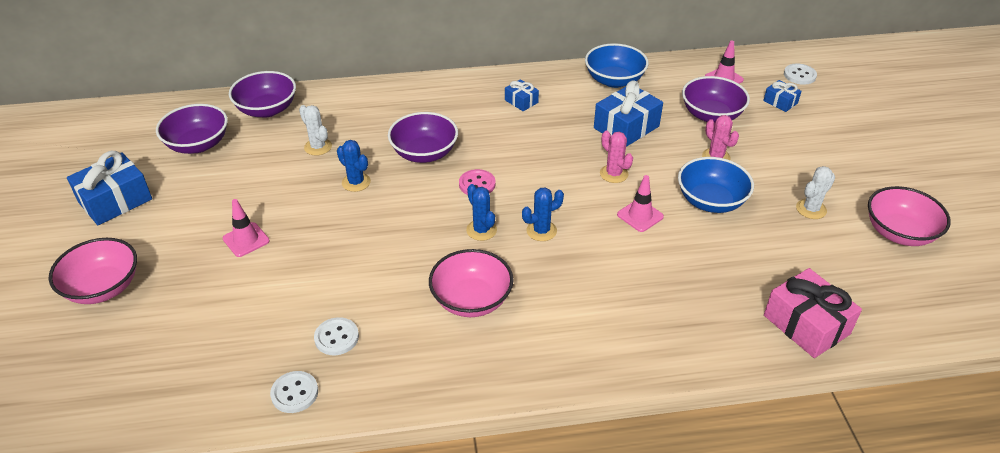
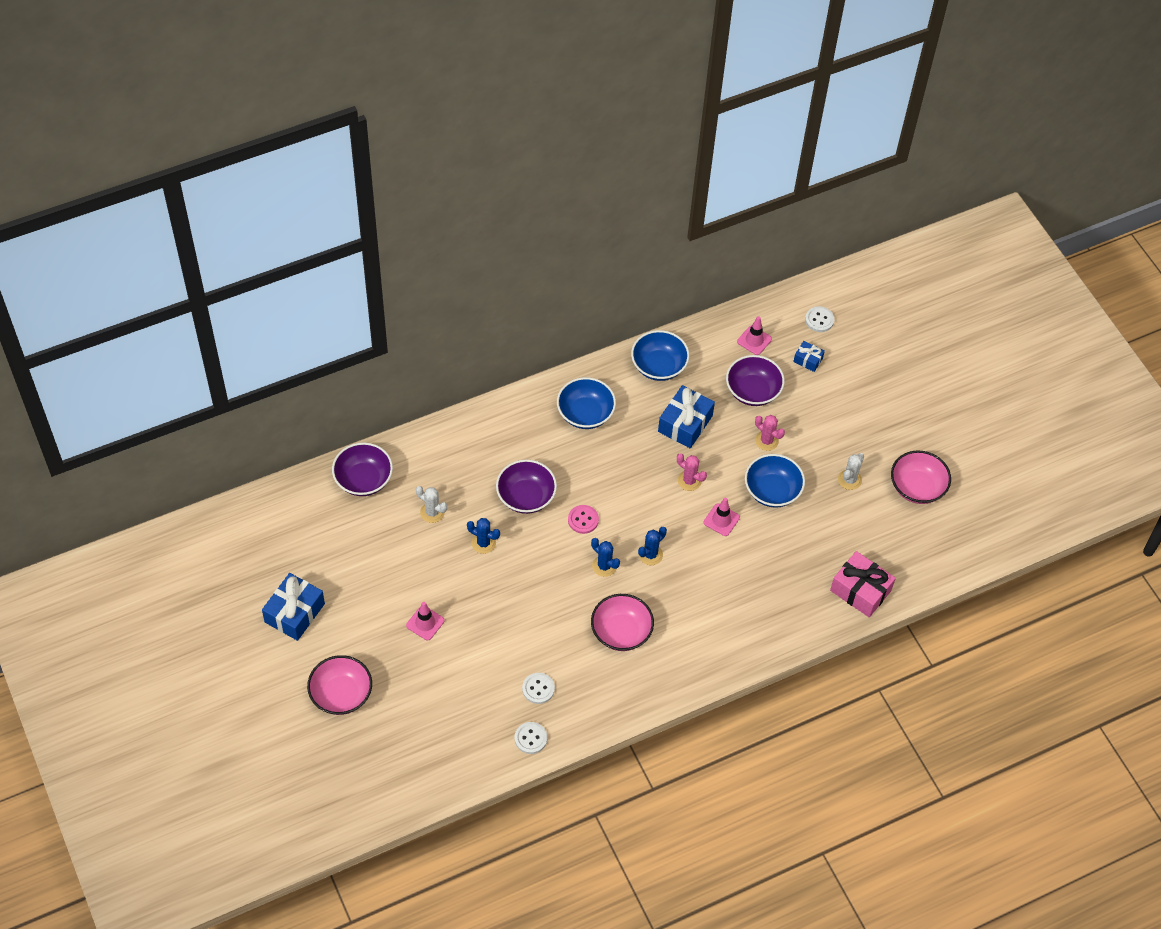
camera: 20 degrees left, 15 degrees up
purple bowl [156,104,228,154] -> none
blue gift [505,79,539,111] -> blue bowl [557,377,616,429]

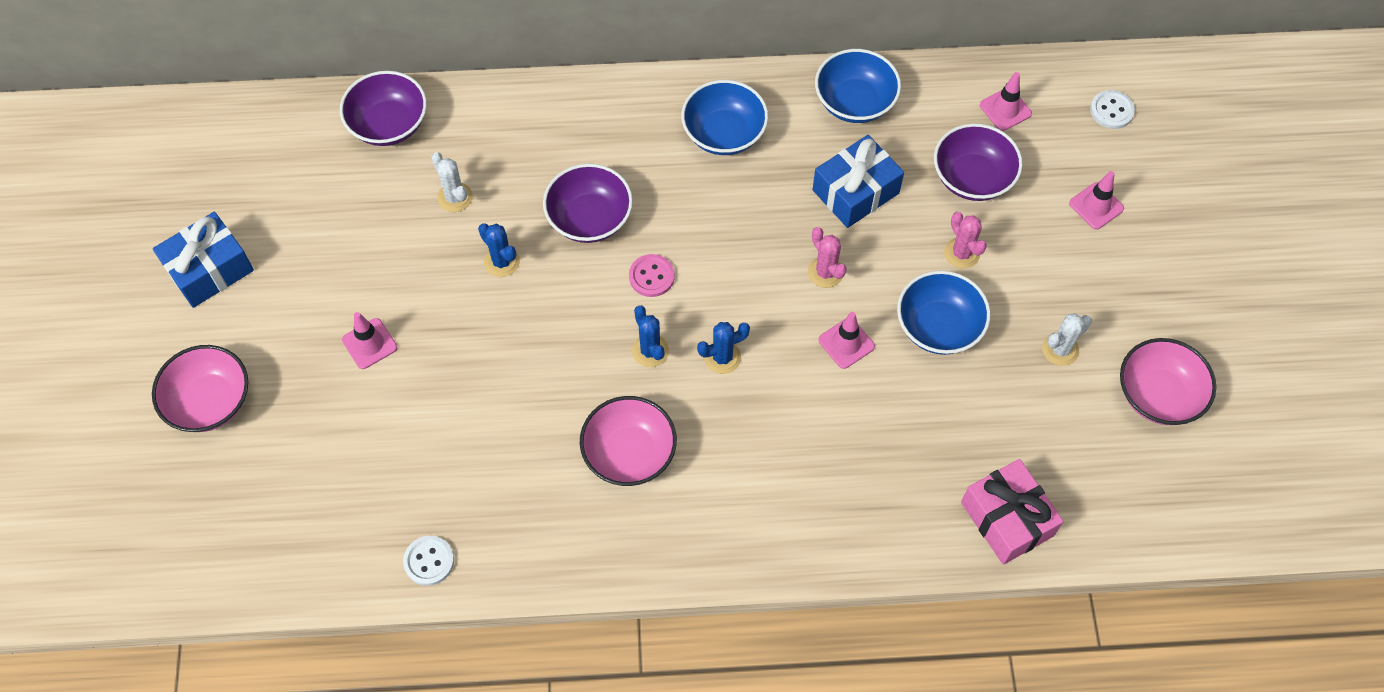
camera: 25 degrees right, 5 degrees up
white button [522,673,555,704] -> none
blue gift [793,341,825,372] -> none
none -> pink traffic cone [1069,171,1124,229]

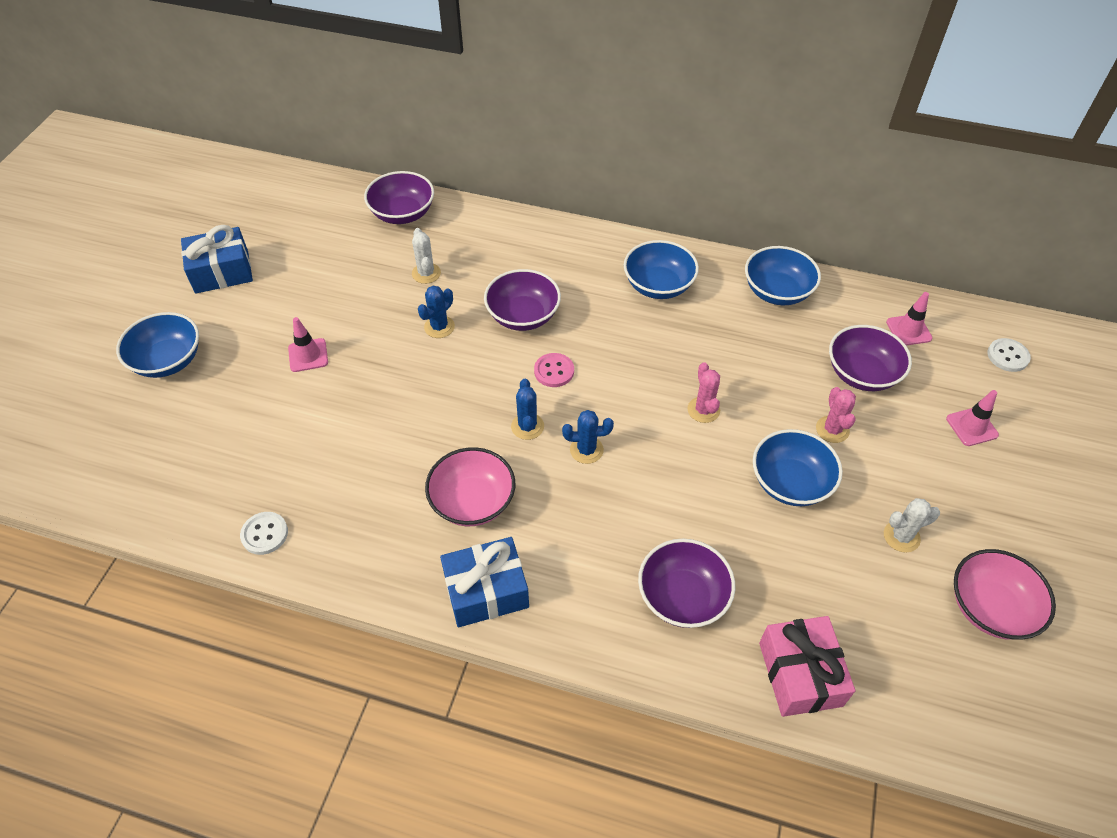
camera: 20 degrees right, 10 degrees down
pink bowl [152,345,248,432] -> blue bowl [116,312,199,378]
blue cactus [478,223,520,277] -> blue cactus turned 60 degrees clockwise [418,286,455,338]
blue gift [813,135,904,228] -> blue gift moved to [440,537,529,627]
pink traffic cone [818,312,875,369] -> none
none -> purple bowl [638,539,735,628]

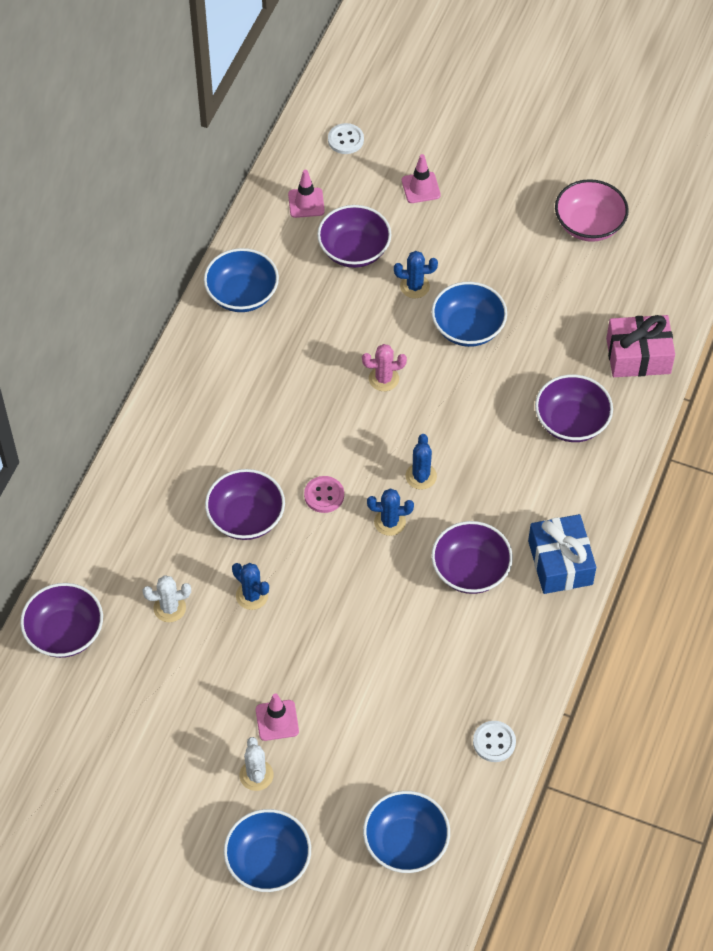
camera: 85 degrees left, 5 degrees up
blue gift [181,225,253,294] -> none
pink bowl [425,447,515,526] -> purple bowl [431,521,513,594]
blue bowl [624,240,699,299] -> blue bowl moved to [363,791,450,873]
pink cactus [816,387,856,443] -> blue cactus [394,251,438,298]
white cactus [884,498,940,553] -> white cactus moved to [240,737,274,791]

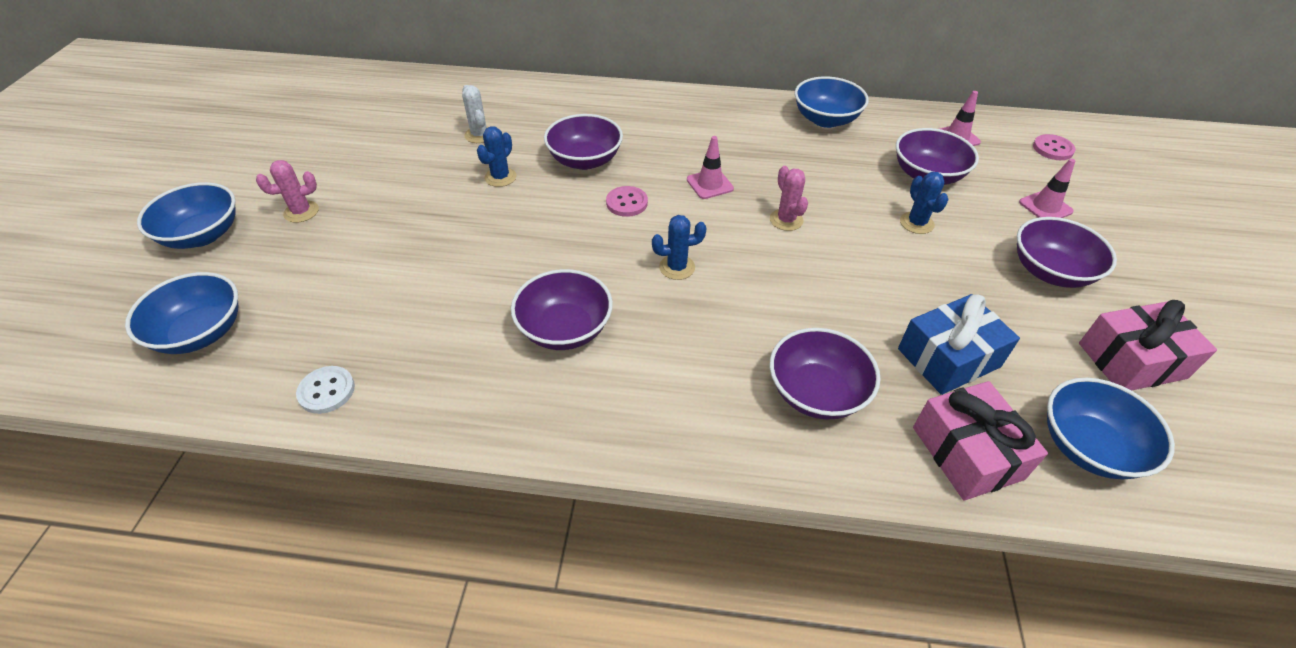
camera: 75 degrees right, 10 degrees down
purple bowl [20,583,103,658] -> purple bowl moved to [1017,217,1117,288]
white cactus [240,737,274,791] -> pink cactus [256,160,319,223]
pink traffic cone [256,693,299,741] -> pink traffic cone moved to [687,136,734,199]
white button [328,123,364,154] -> pink button [1033,134,1076,160]
blue cactus [367,488,414,536] -> none
blue bowl [431,282,507,347] -> blue bowl moved to [1047,377,1175,480]
blue gift [528,514,596,594] -> blue gift moved to [898,294,1020,395]
pink bowl [555,179,629,242] -> pink gift [1079,300,1217,391]

